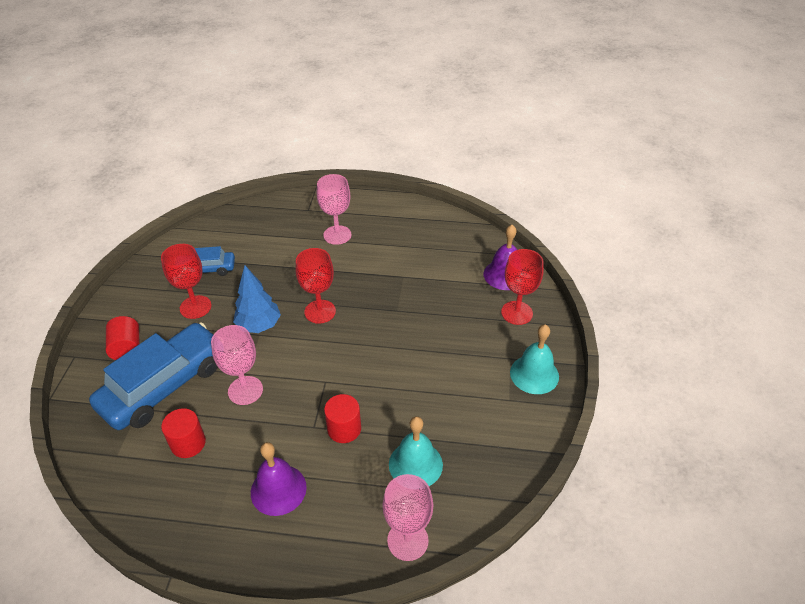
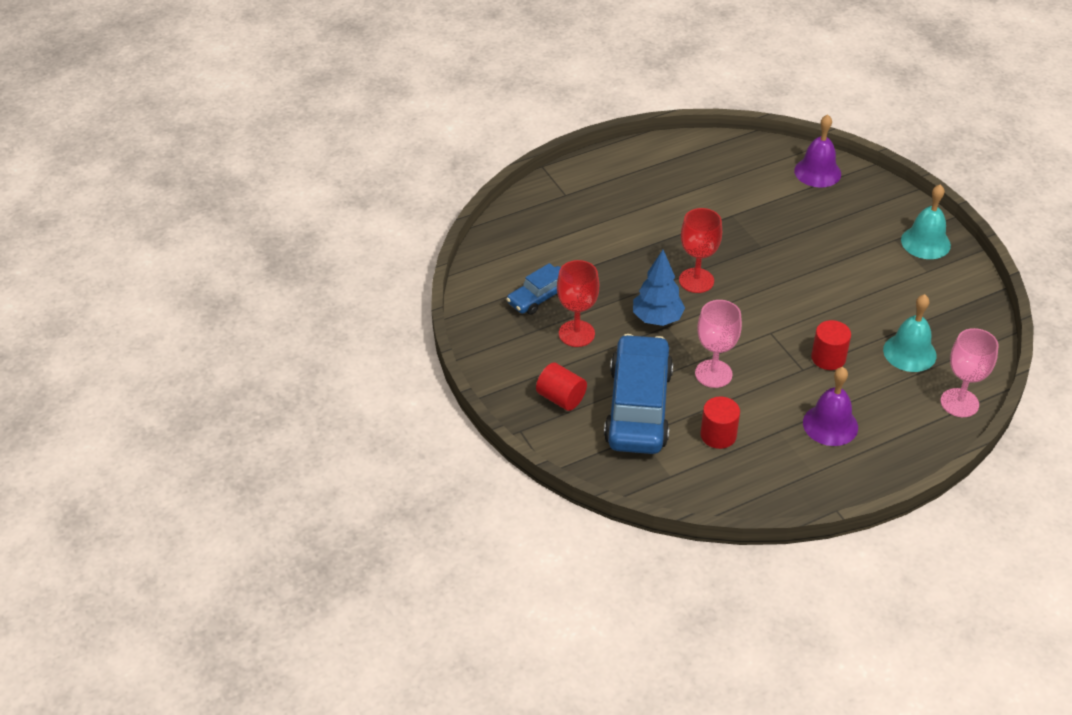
camera: 35 degrees left, 0 degrees up
pink goblet [317,174,351,245] -> none
red goblet [501,249,544,325] -> none

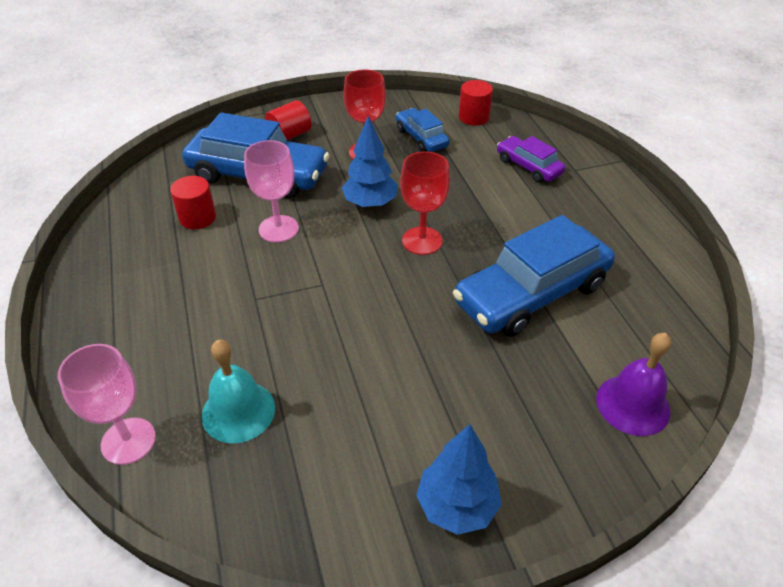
camera: 100 degrees right, 0 degrees up
purple bell [803,367,858,446] -> none
red cylinder [811,320,851,370] -> red cylinder moved to [459,80,493,126]
turquoise bell [901,184,951,259] -> blue tree [416,424,502,535]
none -> blue car [453,215,615,337]
none -> purple car [497,136,565,183]

